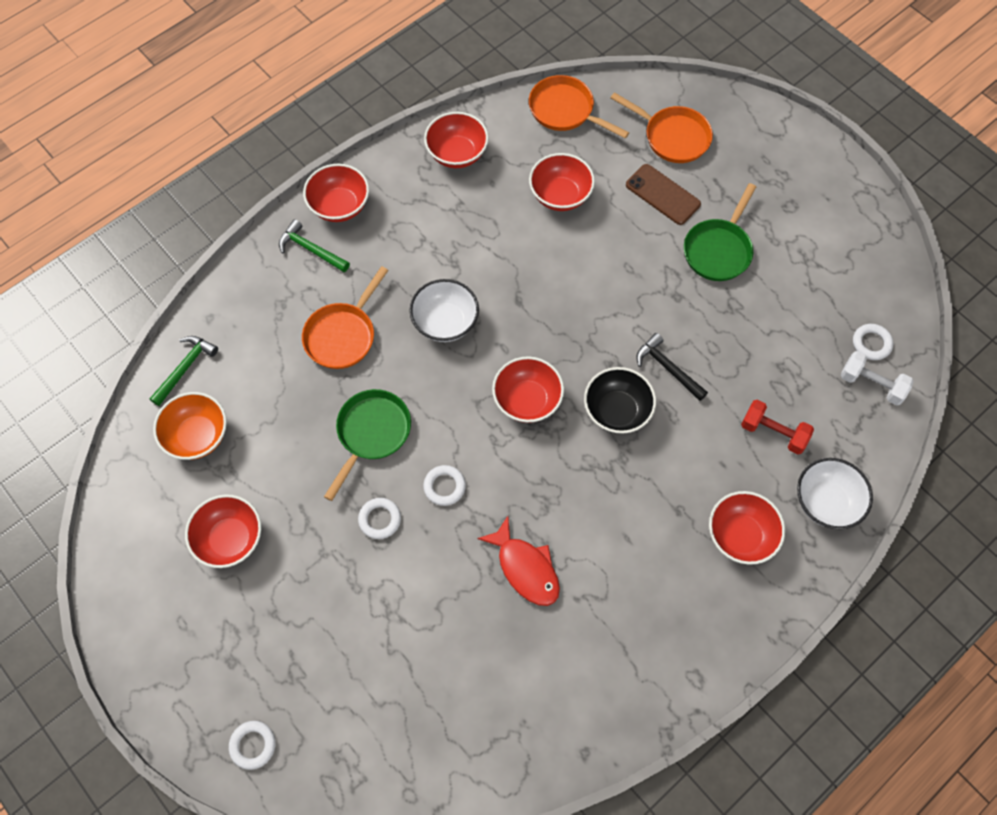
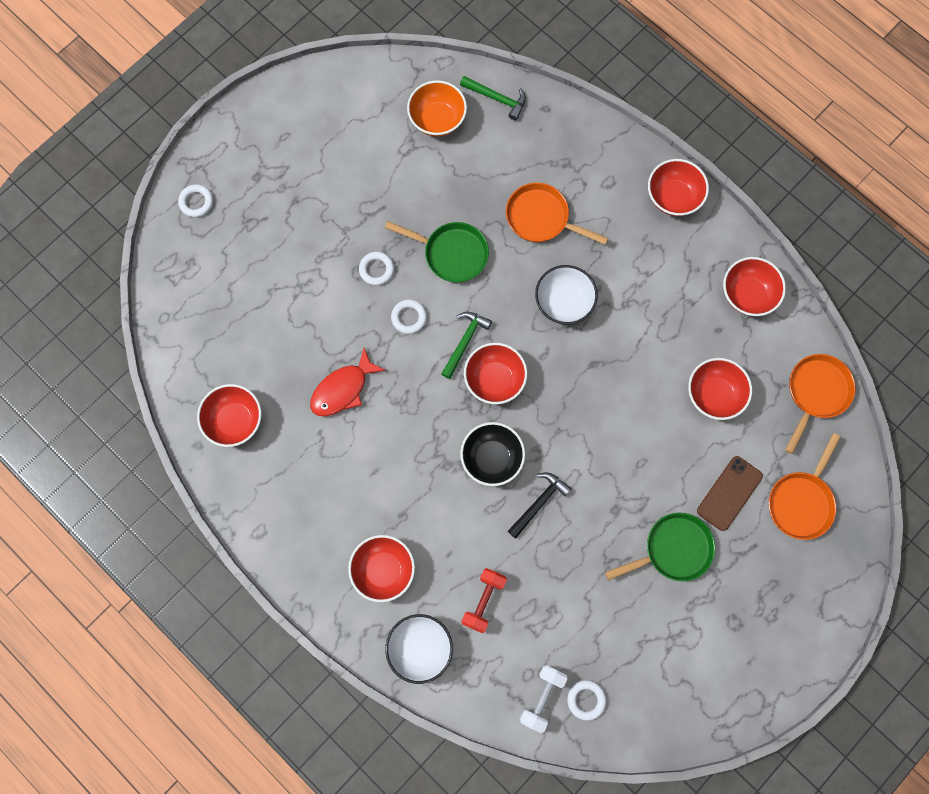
camera: 85 degrees right, 10 degrees up
red bowl [185,494,261,568] -> red bowl moved to [197,384,261,447]
green hammer [279,219,350,272] -> green hammer moved to [441,312,492,379]
green pan [684,183,756,281] -> green pan turned 135 degrees clockwise [605,513,715,581]

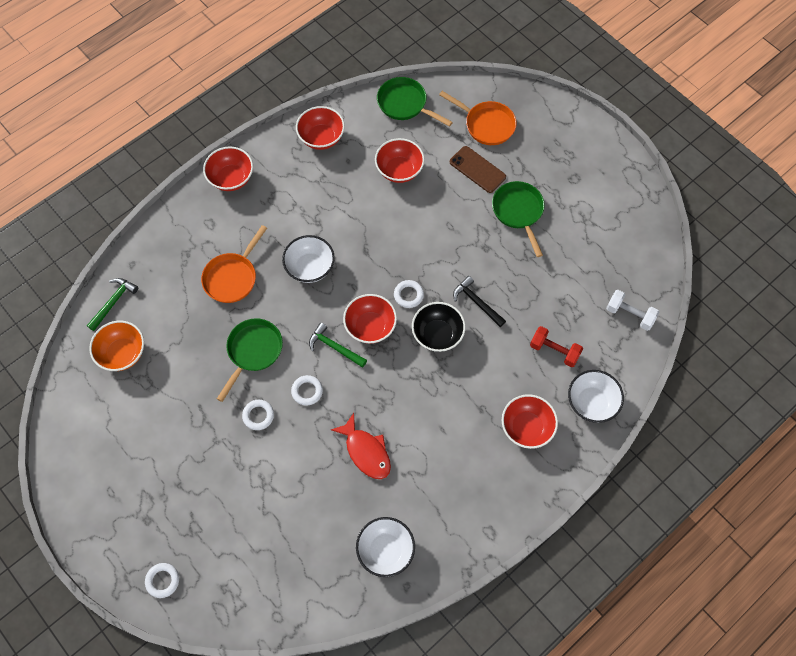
camera: 85 degrees left, 10 degrees down
red bowl [197,384,261,447] -> white bowl [356,517,415,577]
white ring [567,680,606,721] -> white ring moved to [394,280,424,308]
orange pan [785,354,856,454] -> green pan [377,77,453,127]

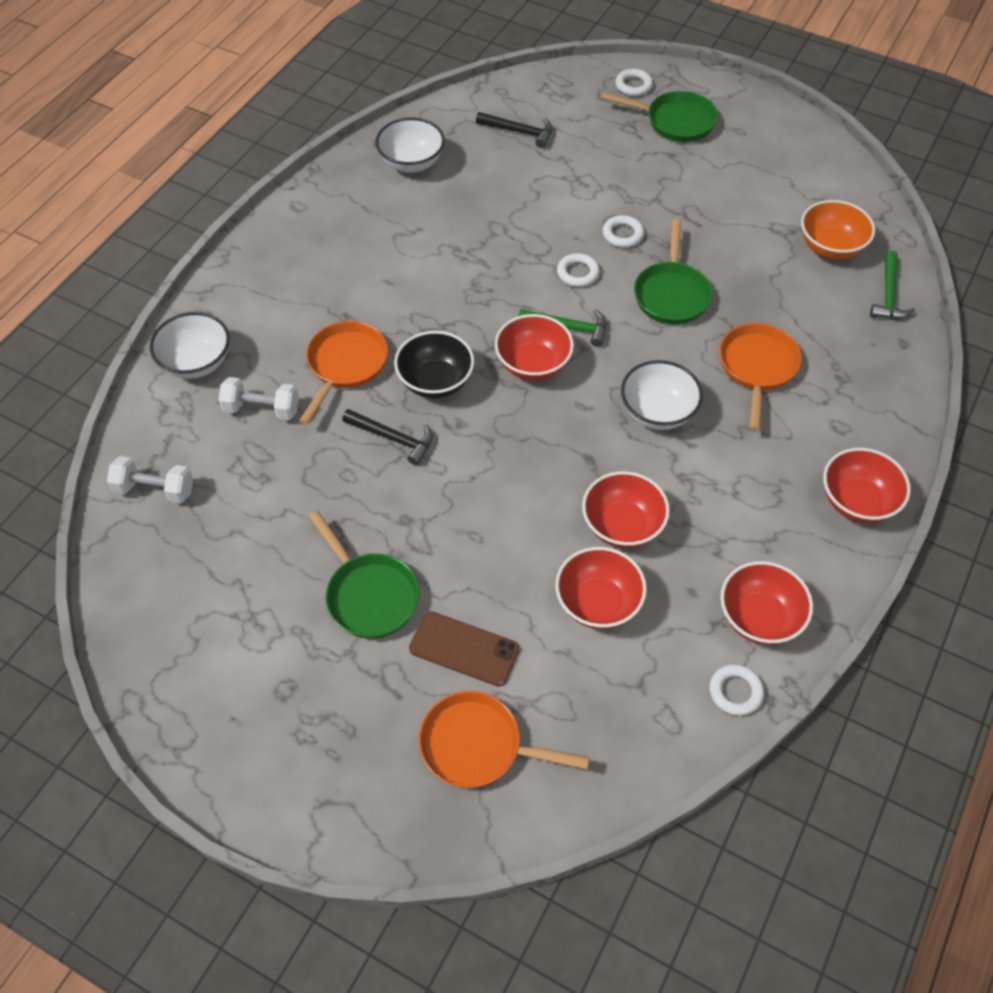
camera: 160 degrees right, 10 degrees down
red fish [331,413,391,479] -> none
green pan [377,77,453,127] -> green pan moved to [602,91,718,142]
white ring [394,280,424,308] -> white ring moved to [709,664,764,716]
red bowl [502,394,558,449] -> red bowl moved to [582,471,670,548]
red dumbbell [530,326,583,367] -> white dumbbell [218,377,299,420]
none -> orange pan [299,321,388,425]
none -> black hammer [476,112,553,148]

